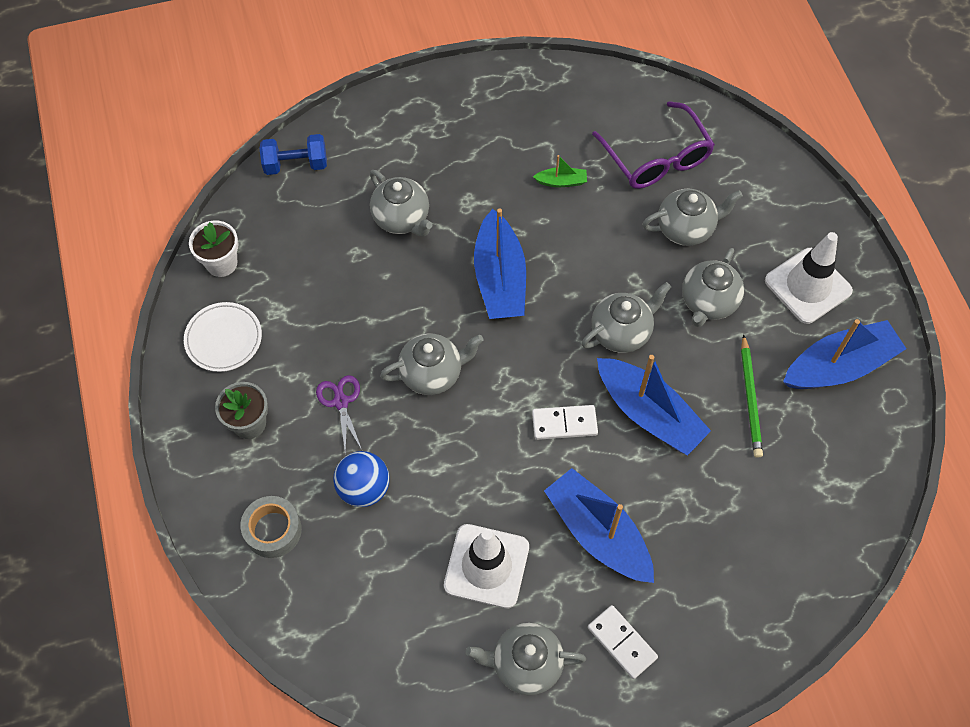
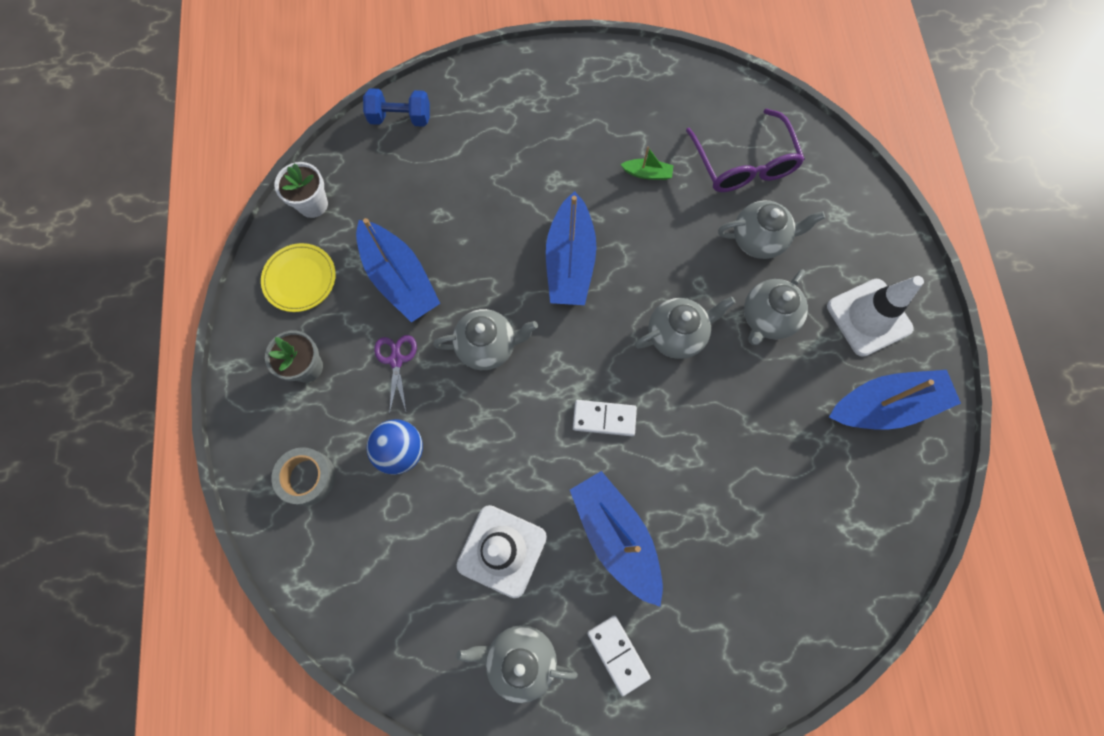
camera: 10 degrees right, 10 degrees up
white plate [184,302,262,372] -> yellow plate [261,243,336,312]
grey teapot [370,170,433,237] -> none
blue boat [597,355,711,456] -> blue boat moved to [356,218,440,323]
green pencil [741,334,763,458] -> none

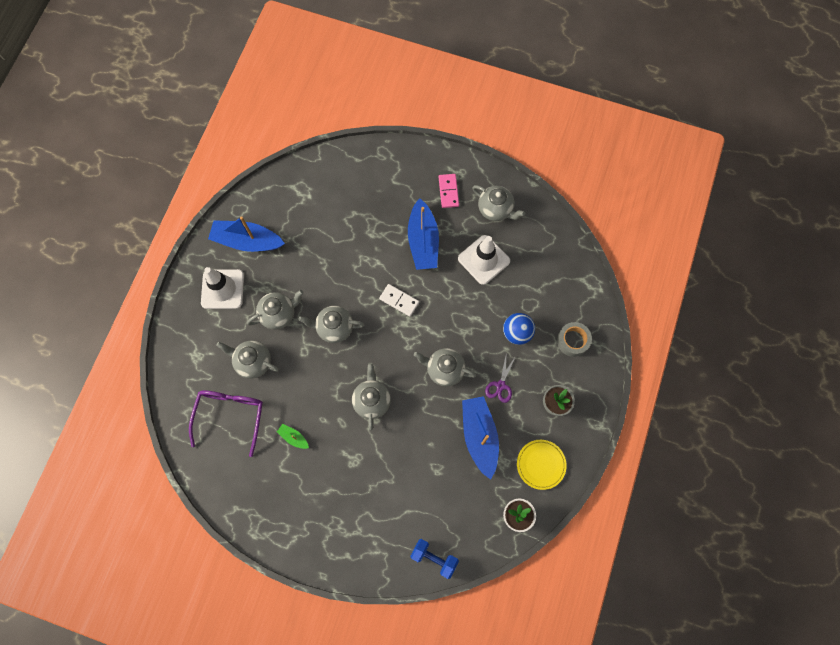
camera: 155 degrees left, 0 degrees up
blue boat [546,191,597,305] -> grey teapot [352,363,391,431]
white domino [587,615,651,696] -> pink domino [439,174,459,208]

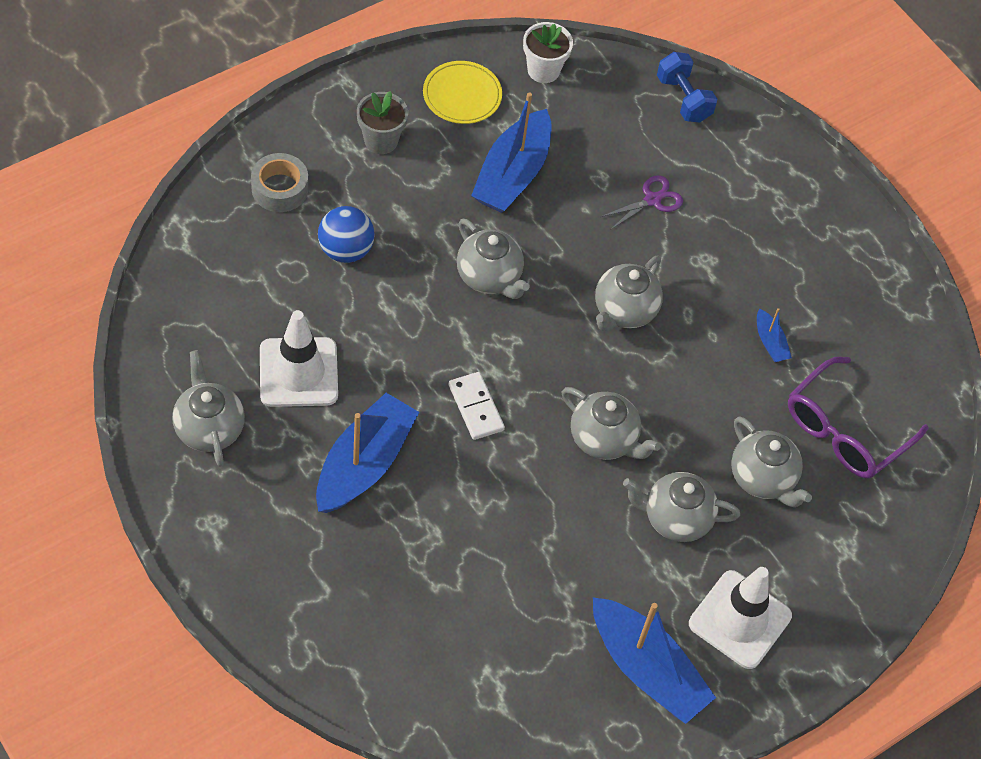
camera: 150 degrees left, 15 degrees down
green boat [277,424,309,449] -> blue boat [757,308,792,362]
pink domino [439,174,459,208] -> none
purple scissors [485,352,516,403] -> purple scissors moved to [600,175,683,230]

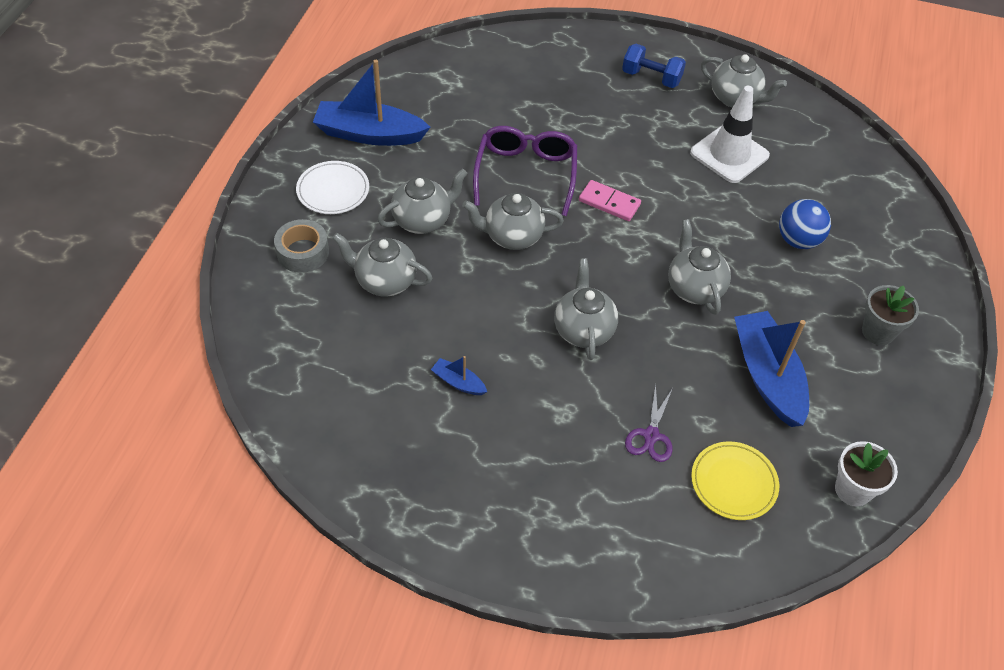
camera: 145 degrees right, 5 degrees down
grey tape [251,153,308,212] -> grey tape moved to [274,219,329,273]
blue boat [316,393,419,513] -> none
yellow plate [423,61,502,124] -> yellow plate moved to [691,441,779,520]
white domino [449,372,505,440] -> pink domino [579,180,641,221]
grey teapot [457,219,530,299] -> grey teapot turned 60 degrees clockwise [668,219,731,315]
blue dumbbell [657,52,717,122] -> blue dumbbell moved to [622,44,686,88]
white traffic cone [689,567,792,669] -> white plate [296,161,369,214]
purple glasses [788,357,929,478] -> purple glasses moved to [473,126,577,216]

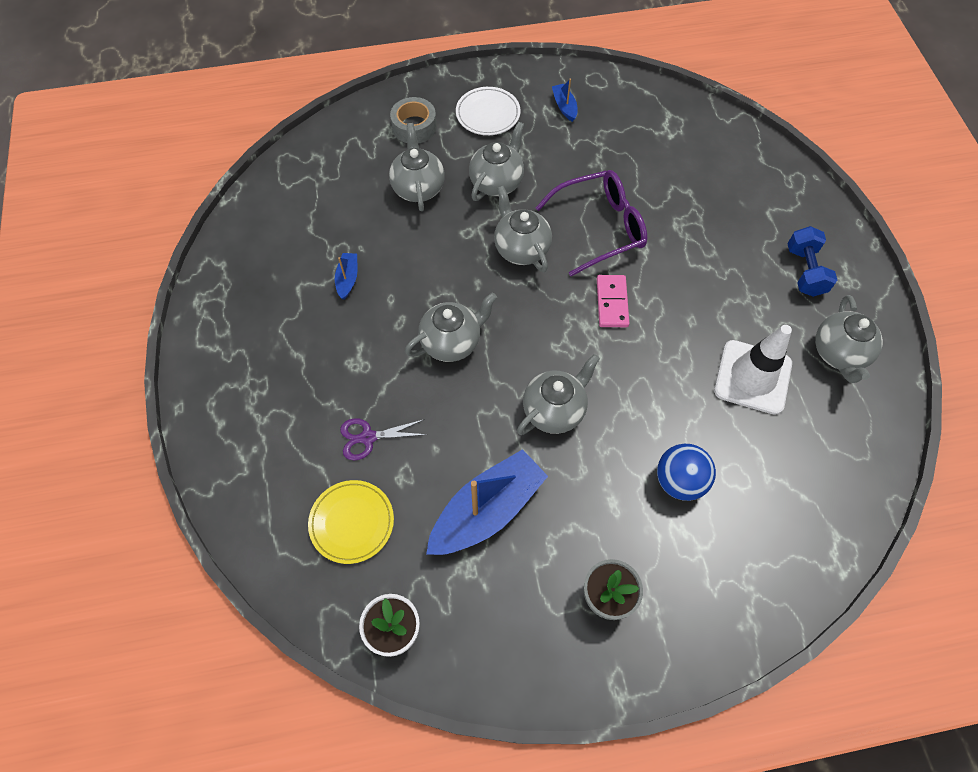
camera: 65 degrees right, 10 degrees up
blue boat [313,60,430,146] -> blue boat [552,78,578,122], size x0.45
grey teapot [377,169,468,234] -> grey teapot turned 90 degrees counterclockwise [469,121,524,201]

